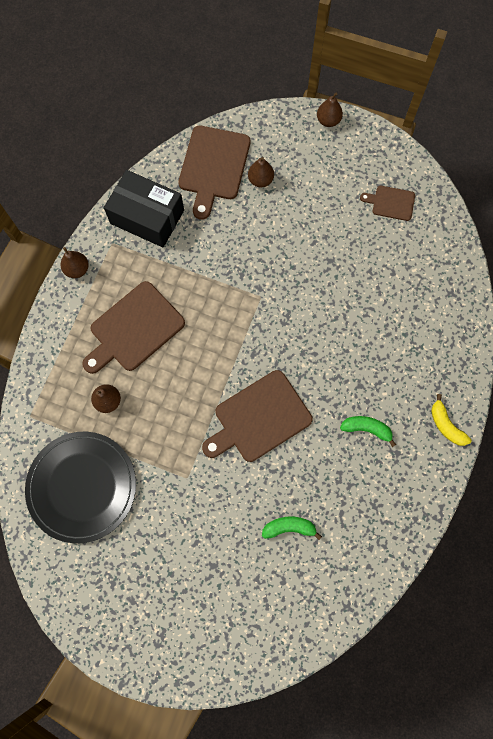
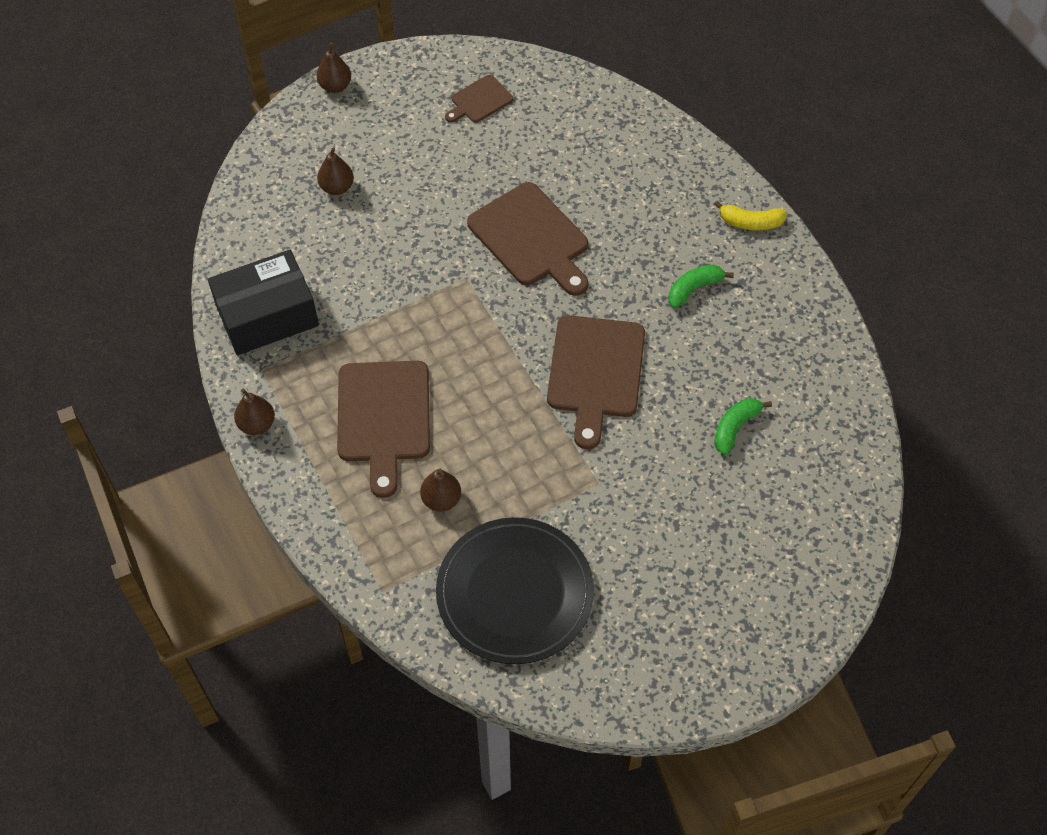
camera: 50 degrees left, 15 degrees down
brown cutting board [178,125,250,220] -> brown cutting board moved to [467,182,588,296]

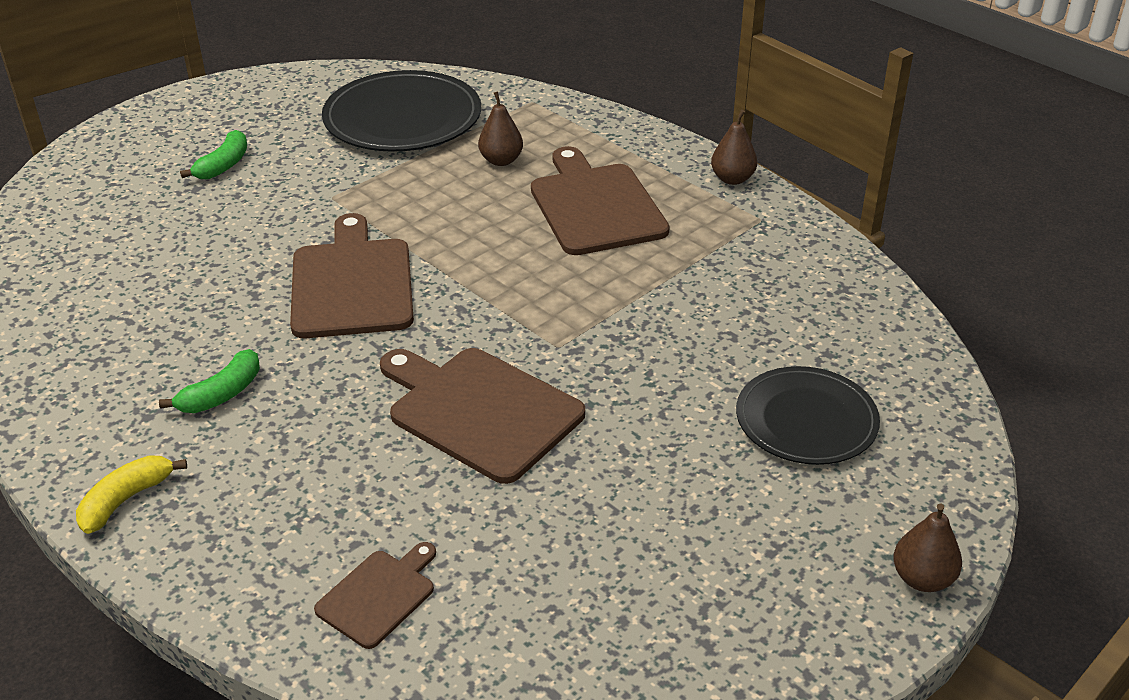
camera: 165 degrees right, 20 degrees down
black box [208,250,319,355] -> none
brown pear [317,148,354,195] -> black plate [736,366,880,465]
brown cutting board [445,75,514,123] -> brown cutting board moved to [314,542,436,649]
yellow banana [714,200,787,230] -> yellow banana turned 45 degrees counterclockwise [76,455,187,534]
green banana [714,398,772,455] -> green banana moved to [180,130,247,179]

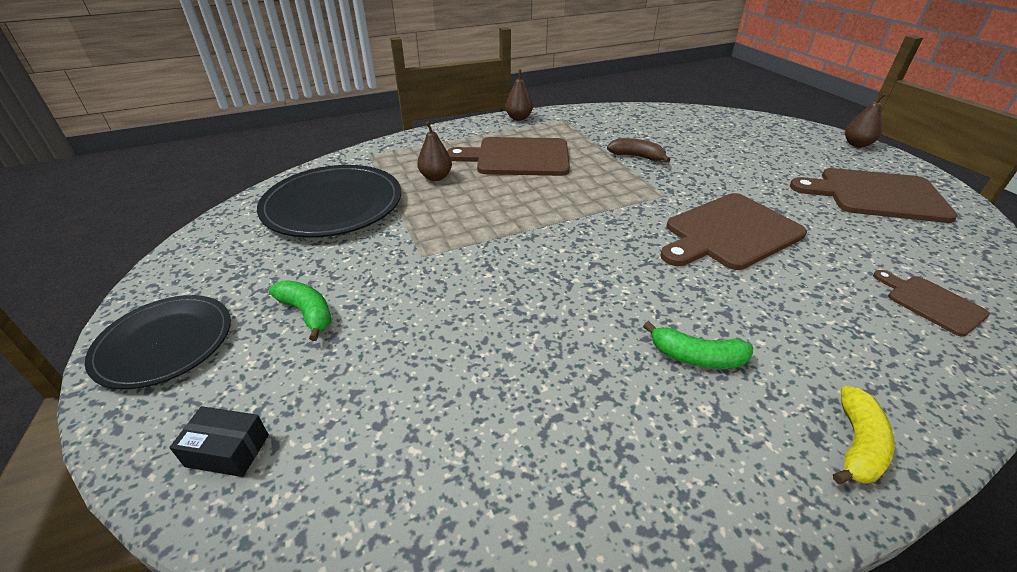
camera: 70 degrees left, 0 degrees up
yellow banana [76,455,187,534] -> yellow banana turned 120 degrees counterclockwise [833,386,895,484]
green banana [159,349,260,413] -> green banana turned 135 degrees clockwise [643,321,753,369]
brown cutting board [290,213,414,338] -> brown cutting board moved to [790,168,958,223]
black plate [736,366,880,465] -> black plate moved to [85,295,231,389]
none -> black box [169,406,269,477]
none -> brown banana [607,138,671,162]

